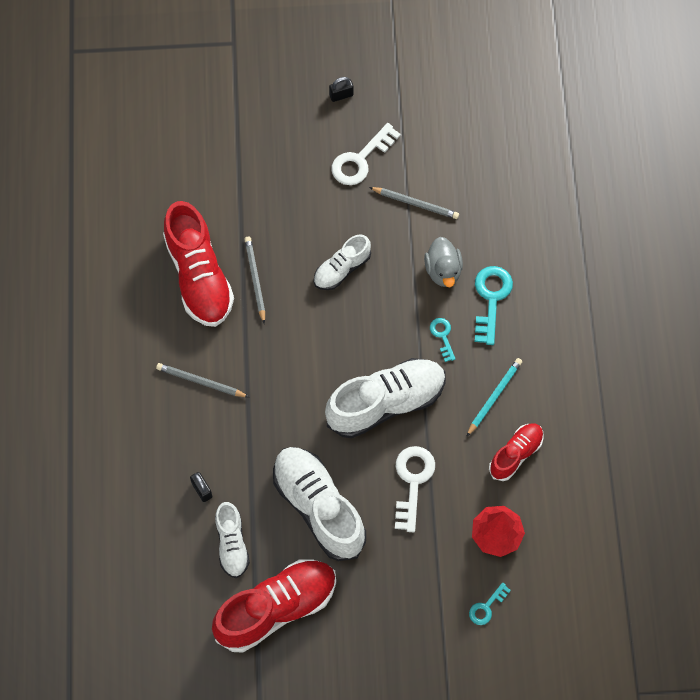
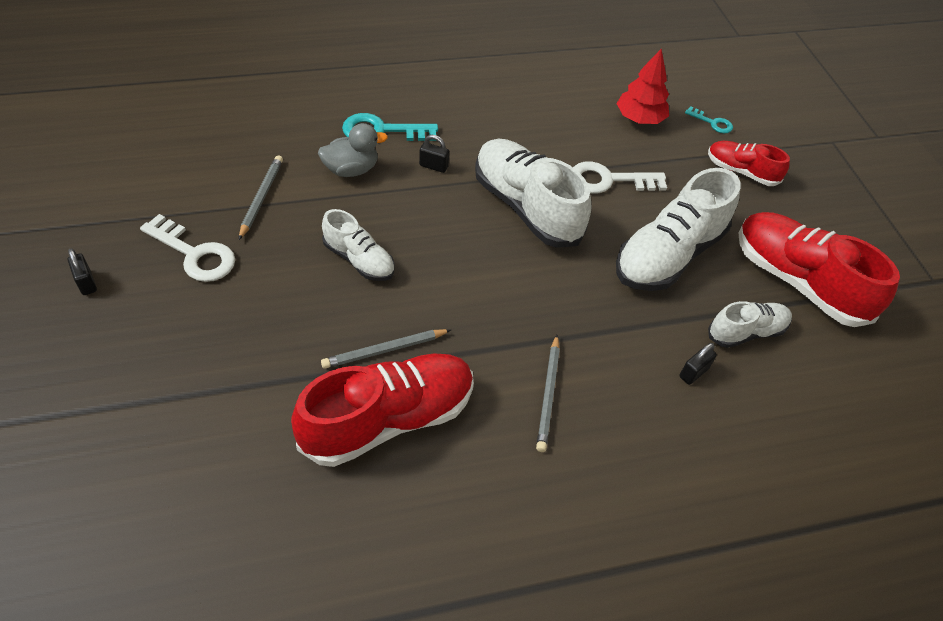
camera: 105 degrees left, 15 degrees down
turquoise key [430,318,456,362] -> black padlock [419,135,449,173]
turquoise pencil [466,358,522,437] -> none
red shoe [489,424,544,481] -> red shoe moved to [708,141,790,186]

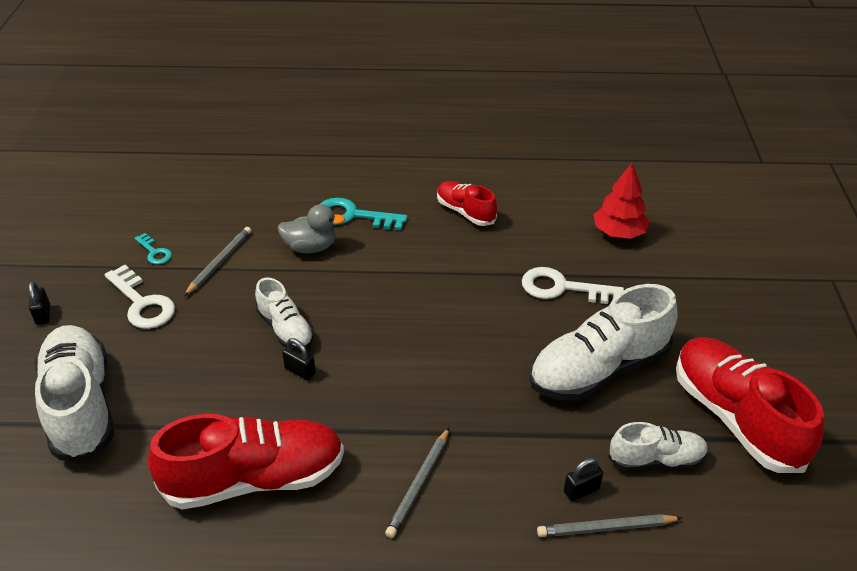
camera: 20 degrees right, 10 degrees down
grey pencil [321,329,451,369] -> grey pencil moved to [537,514,682,537]
black padlock [419,135,449,173] -> black padlock moved to [282,338,316,380]
white shoe [475,139,592,248] -> white shoe moved to [35,325,114,462]
turquoise key [685,106,733,133] -> turquoise key moved to [135,233,172,265]
red shoe [708,141,790,186] -> red shoe moved to [437,181,497,226]

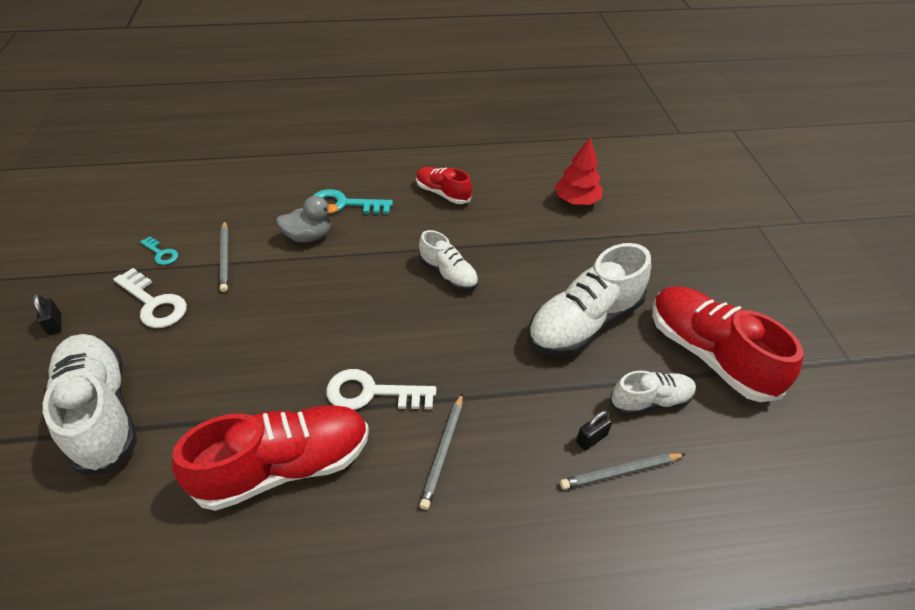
camera: 10 degrees left, 5 degrees up
grey pencil [184,227,251,296] -> grey pencil turned 150 degrees clockwise [220,221,228,292]
white shoe [255,278,314,349] -> white shoe moved to [419,230,478,291]
black padlock [282,338,316,380] -> none
white key [522,267,624,304] -> white key moved to [326,369,436,410]

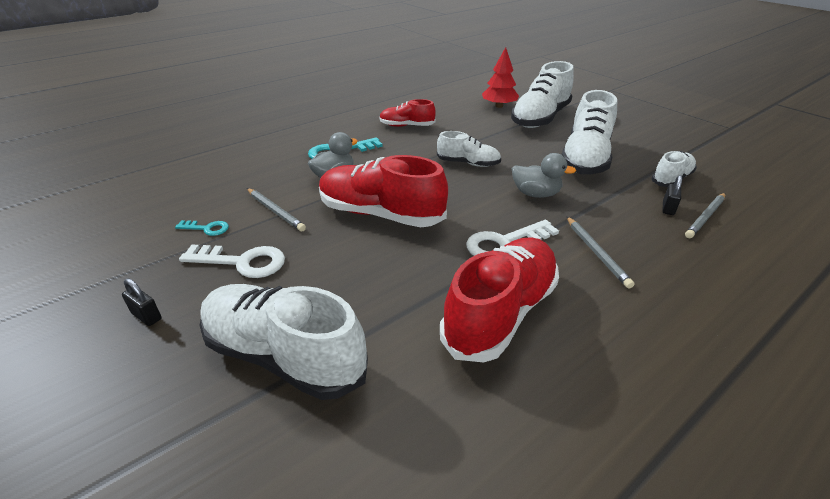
camera: 30 degrees left, 10 degrees down
red shoe [652,286,804,402] -> red shoe moved to [319,155,448,227]
none -> white shoe [511,61,574,128]
none -> grey duck [512,153,576,198]

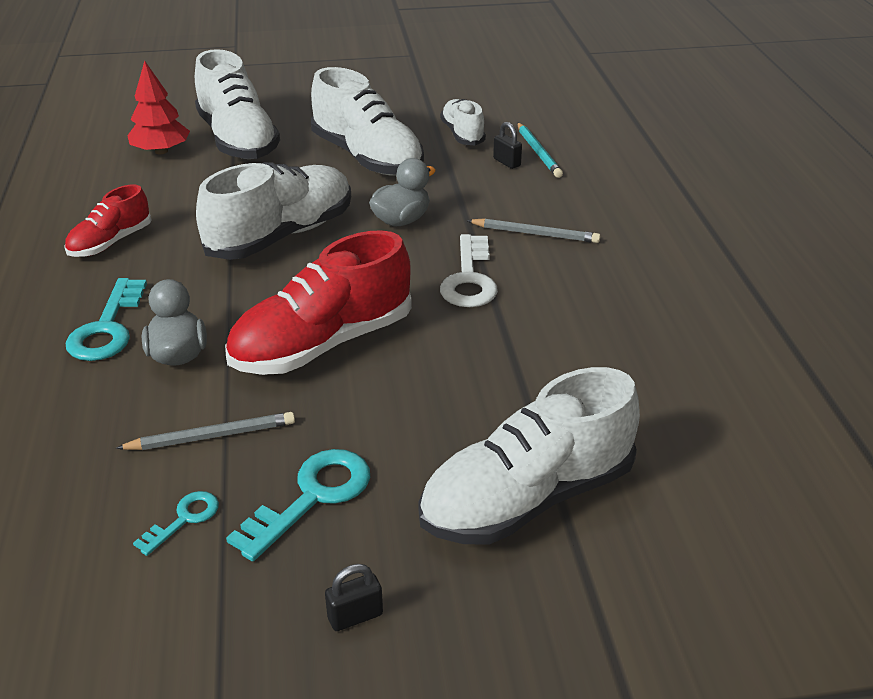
camera: 60 degrees left, 0 degrees up
white key [179,245,285,278] -> turquoise key [226,449,370,561]
white shoe [437,131,501,167] -> white shoe [196,162,351,260], size x1.81
red shoe [440,237,559,362] -> none
grey pencil [685,193,725,238] -> turquoise pencil [517,122,563,178]

